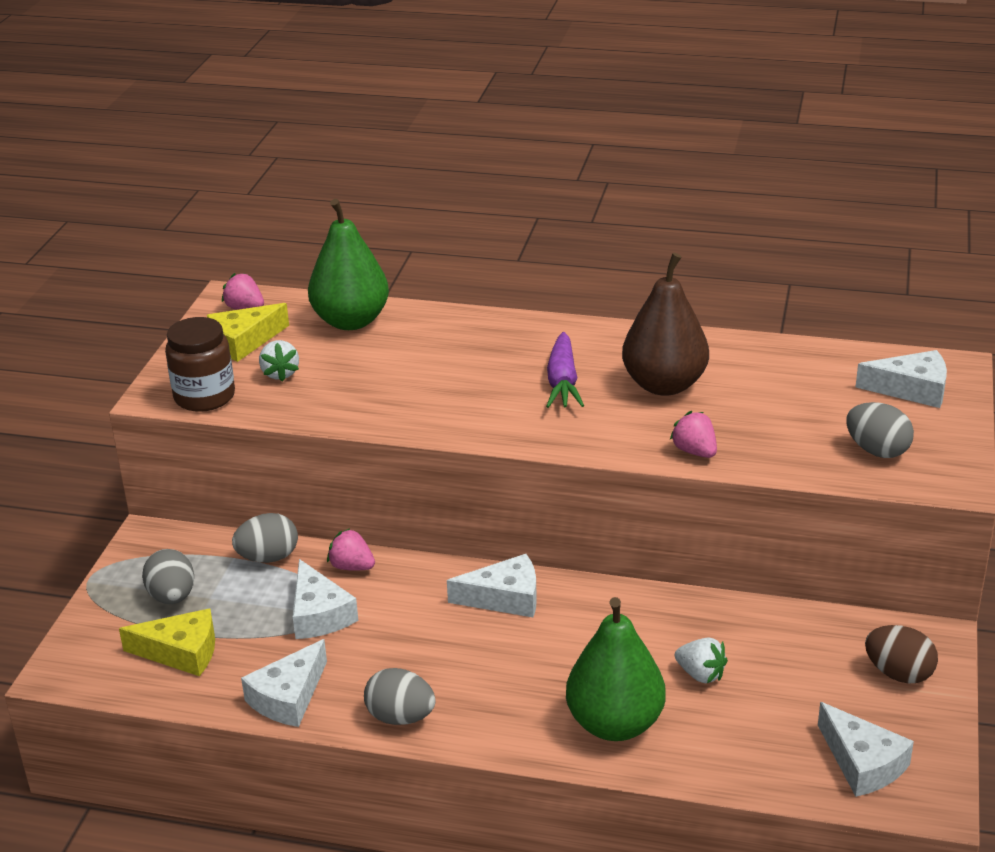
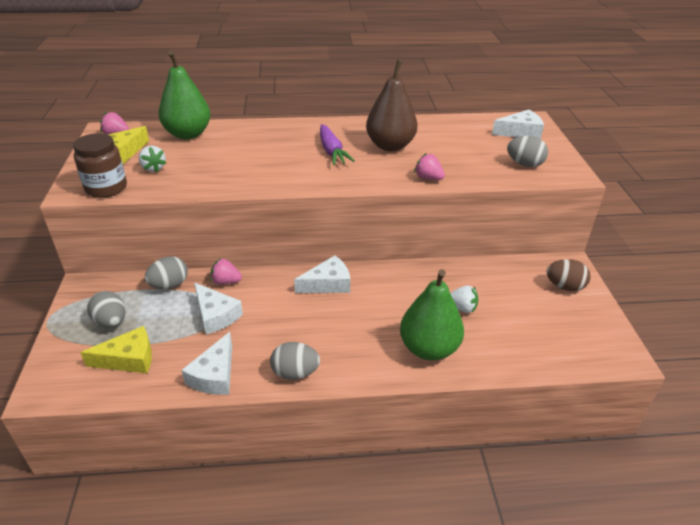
camera: 20 degrees left, 5 degrees up
white cheese [818,702,914,797] -> none

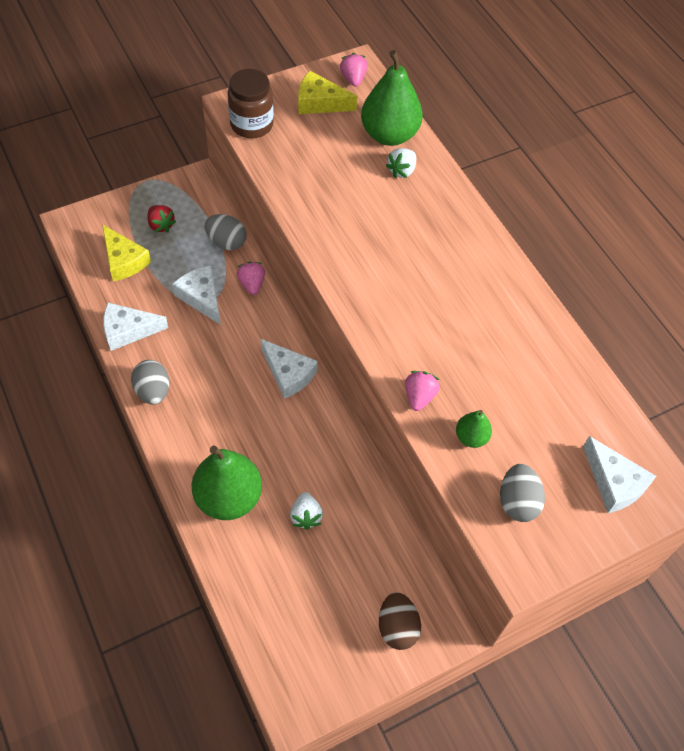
camera: 65 degrees right, 20 degrees up
grey egg [87,291,126,328] -> red strawberry [147,205,176,233]
white strawberry [139,146,166,172] -> white strawberry moved to [386,148,416,178]
white cheese [194,282,243,334] -> white cheese turned 120 degrees clockwise [172,266,221,325]
purple carrot [320,124,355,165] -> none
brown pear [366,60,417,151] -> none
none -> green pear [456,410,492,448]

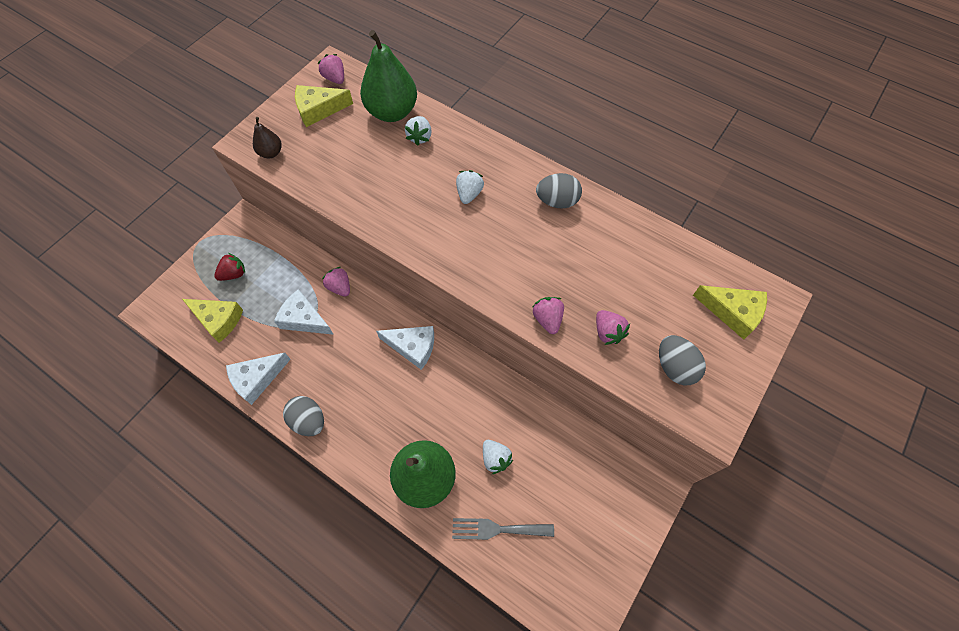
camera: 25 degrees left, 5 degrees up
red strawberry [147,205,176,233] -> red strawberry turned 60 degrees counterclockwise [214,253,245,281]
grey egg [205,214,246,250] -> grey egg moved to [536,173,582,209]
brown jar [228,69,274,138] -> brown pear [253,117,282,158]
brown egg [379,592,421,650] -> none
green pear [456,410,492,448] -> pink strawberry [596,310,630,345]
white cheese [583,436,656,513] -> yellow cheese [693,285,767,340]
none -> grey fork [452,518,554,540]
none -> white strawberry [456,170,484,204]

